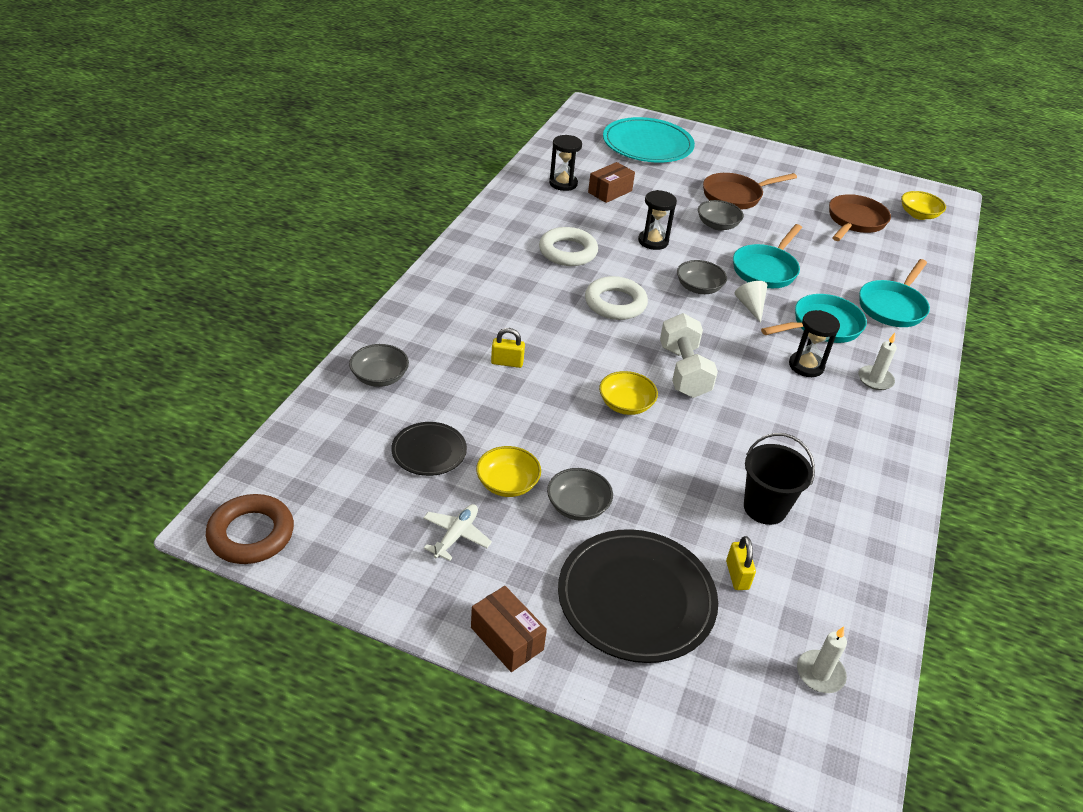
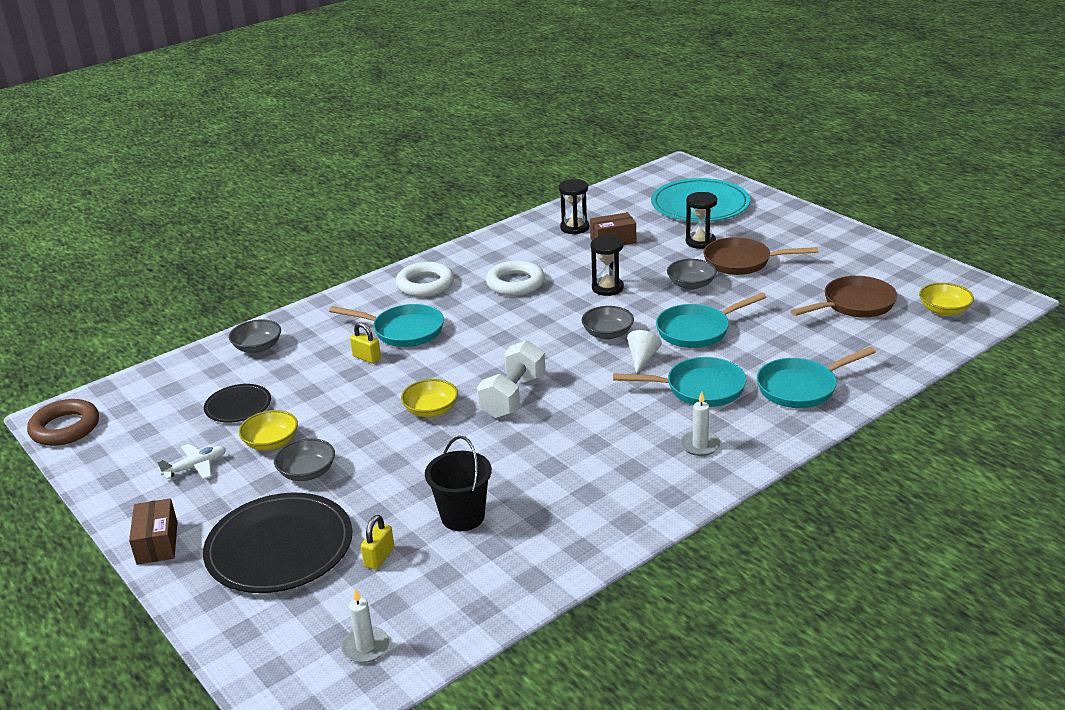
camera: 35 degrees right, 10 degrees down
white ring [585,276,648,320] -> white ring moved to [396,262,454,297]
black hourglass [789,310,840,377] -> black hourglass moved to [686,192,717,249]
none -> turquoise pan [329,304,444,347]

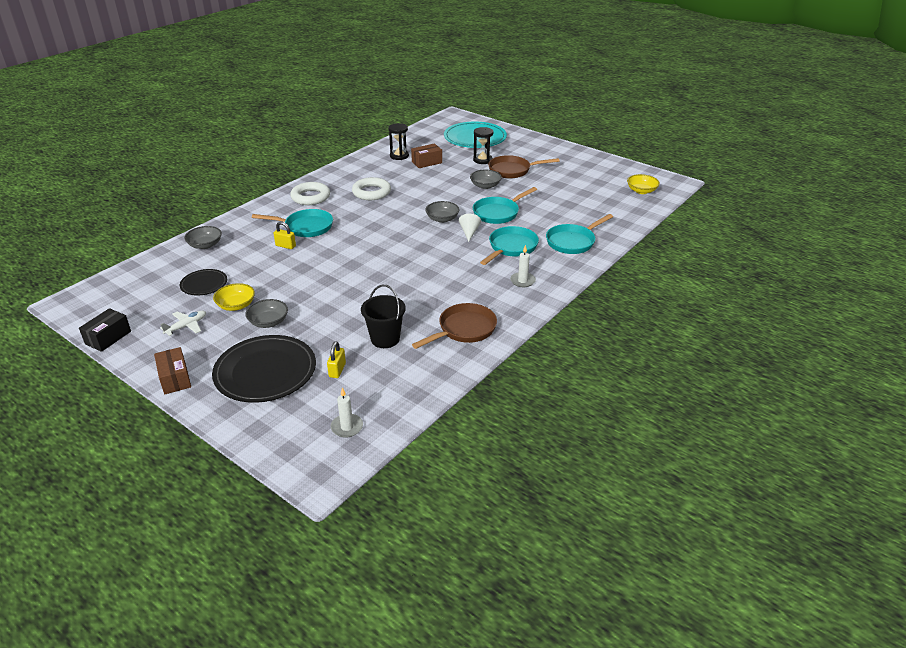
camera: 15 degrees left, 5 degrees up
brown ring [27,399,99,446] -> none
yellow bowl [401,379,458,417] -> none
white dumbbell [477,340,546,418] -> none
black hourglass [591,235,624,296] -> none
turquoise pan [613,357,746,407] -> turquoise pan turned 45 degrees counterclockwise [480,226,539,265]
brown pan [791,276,897,318] -> brown pan moved to [412,303,497,349]
none -> black box [79,308,131,352]

